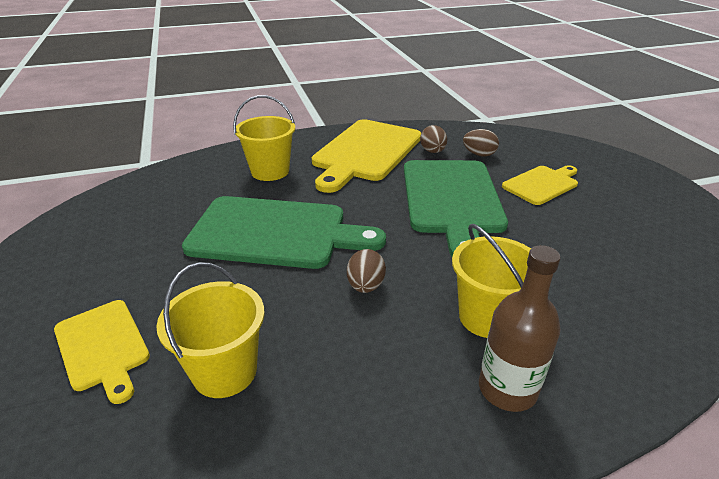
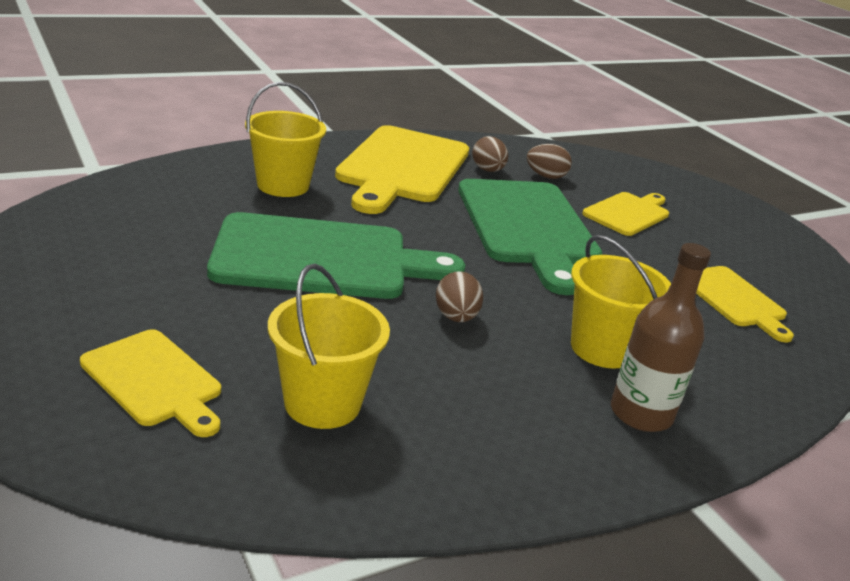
camera: 15 degrees left, 5 degrees down
none -> yellow cutting board [696,266,794,342]

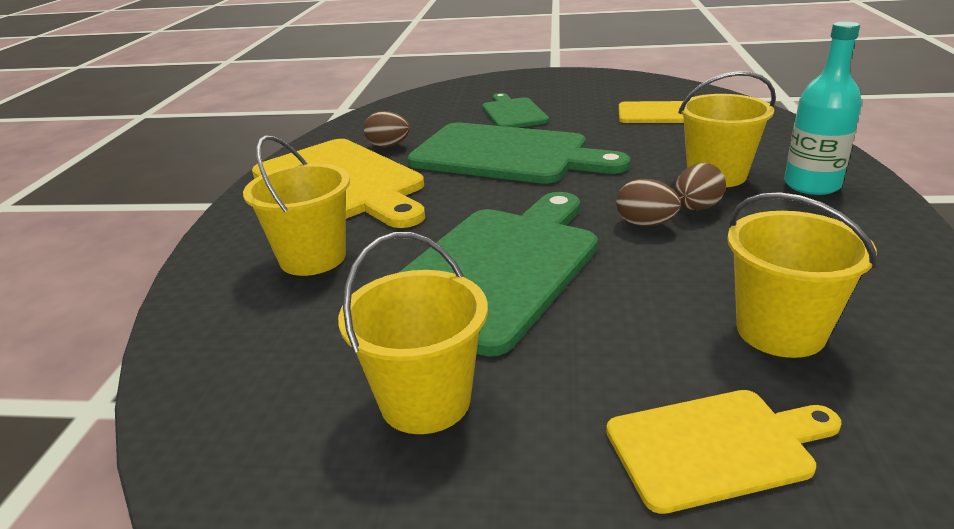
camera: 50 degrees left, 0 degrees up
brown egg [527,144,572,179] -> brown egg moved to [675,163,726,210]
yellow cutting board [582,192,669,236] -> green cutting board [482,93,549,128]
brown bottle [611,243,711,432] -> turquoise bottle [784,21,862,195]
none -> yellow bucket [338,232,488,434]

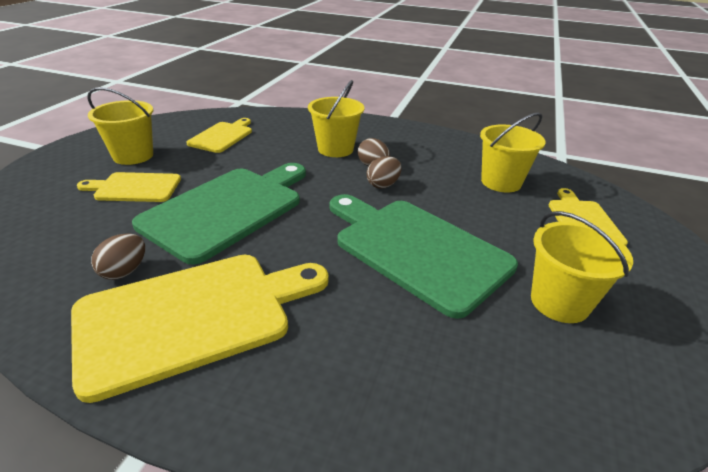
camera: 80 degrees left, 5 degrees up
yellow bucket [243,135,350,276] -> yellow bucket moved to [87,87,153,165]
green cutting board [482,93,549,128] -> yellow cutting board [77,172,181,202]
turquoise bottle [784,21,862,195] -> none

